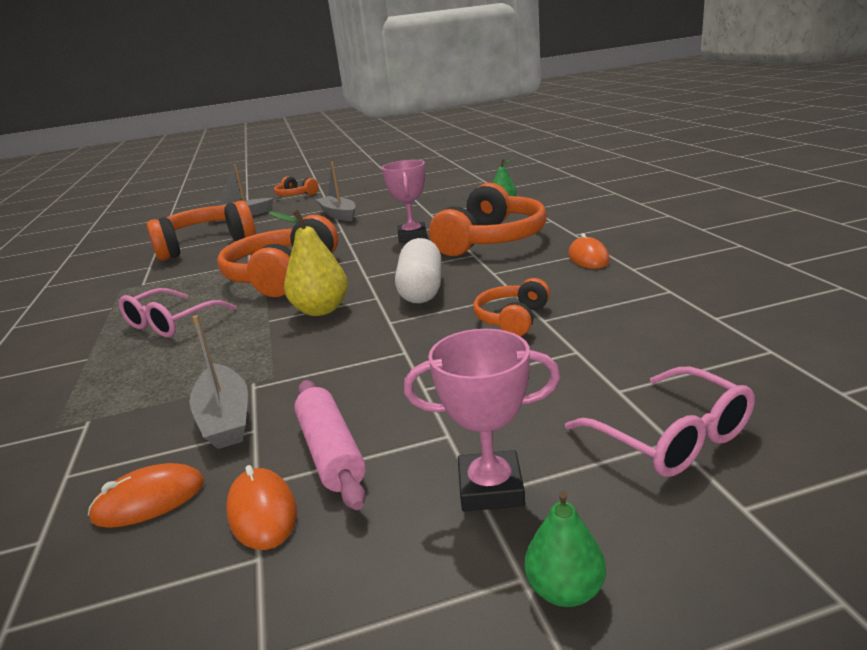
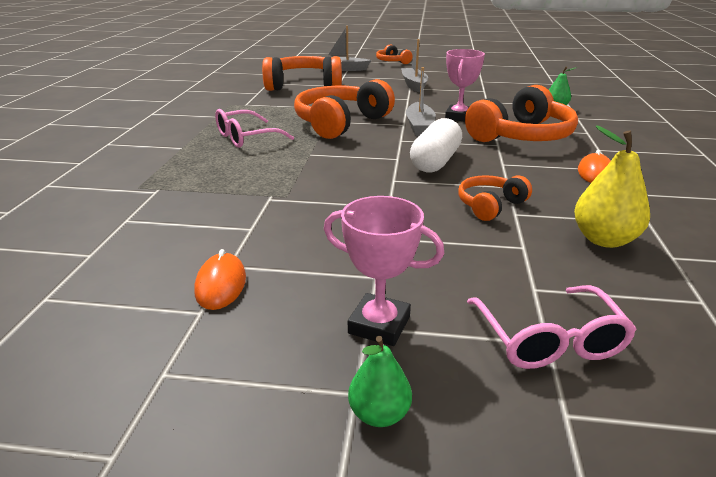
camera: 20 degrees right, 5 degrees up
orange mouse [88,463,204,528] -> none
grey boat [190,315,248,449] -> grey boat moved to [406,67,436,136]
yellow pear [268,210,348,316] -> yellow pear moved to [574,126,650,248]
pink rolling pin [294,380,366,510] -> none

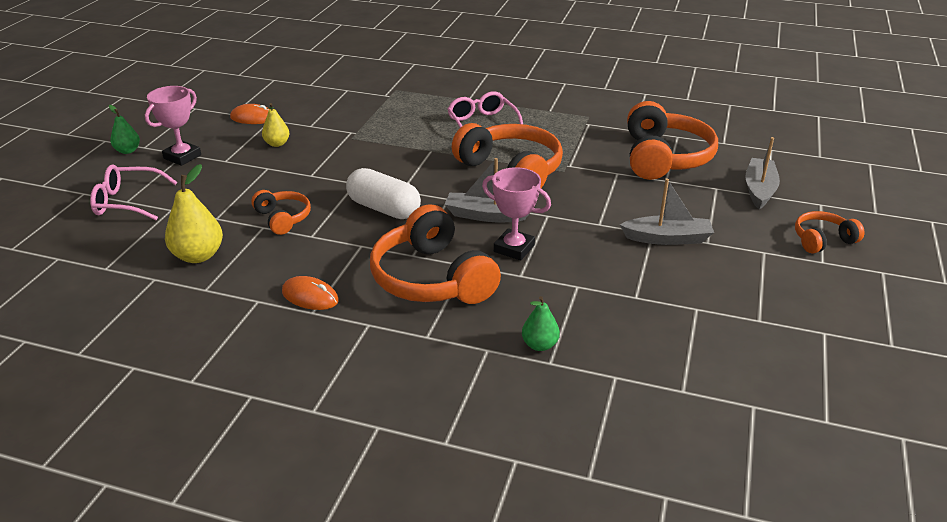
camera: 100 degrees right, 5 degrees up
none -> yellow pear [262,103,290,147]

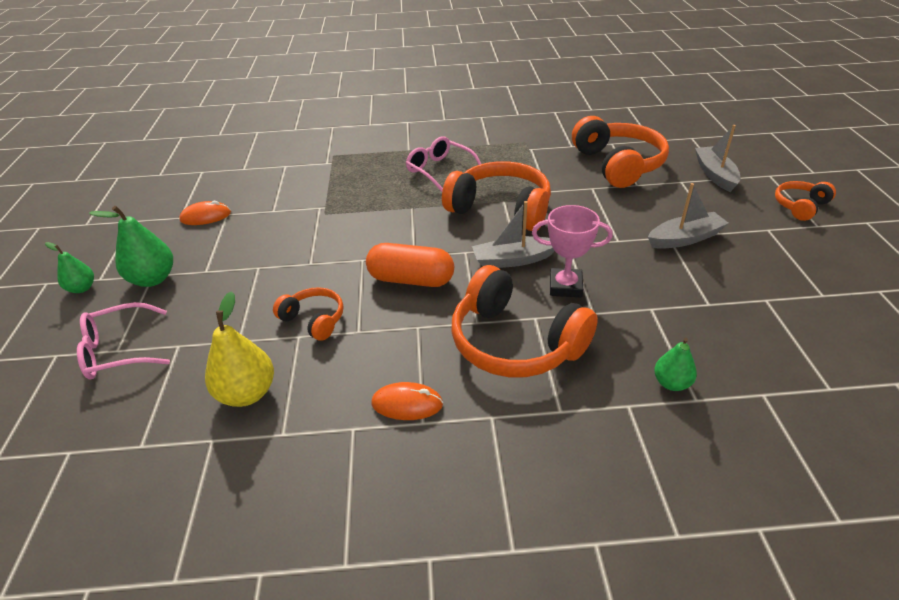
camera: 20 degrees left, 5 degrees up
pink trophy [145,86,201,166] -> green pear [89,206,173,287]
yellow pear [262,103,290,147] -> none
white capsule [346,168,421,219] -> orange capsule [366,243,454,287]

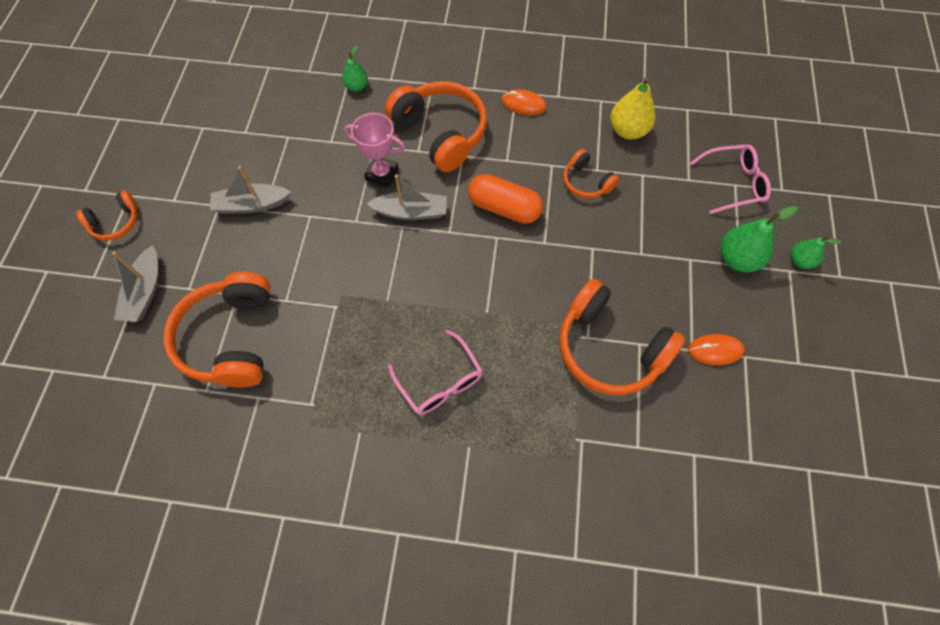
camera: 170 degrees left, 25 degrees up
orange headphones [442,161,551,231] -> orange headphones moved to [559,279,685,395]

